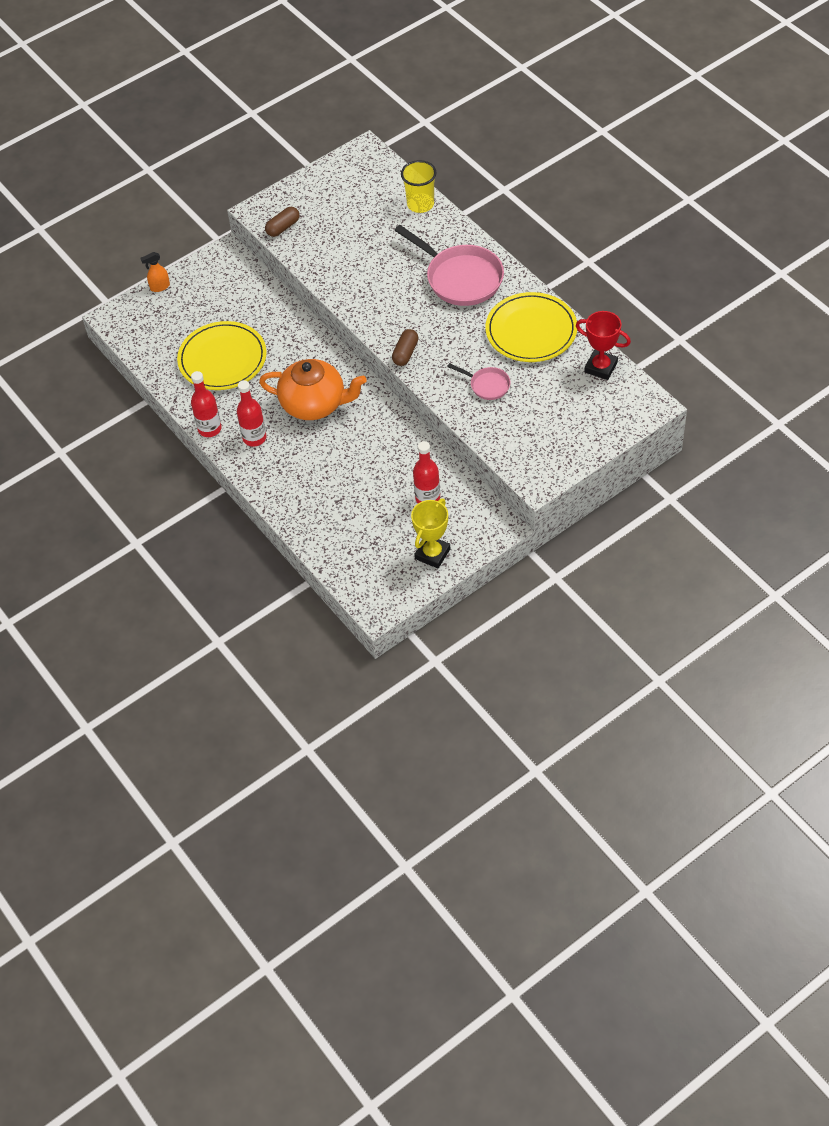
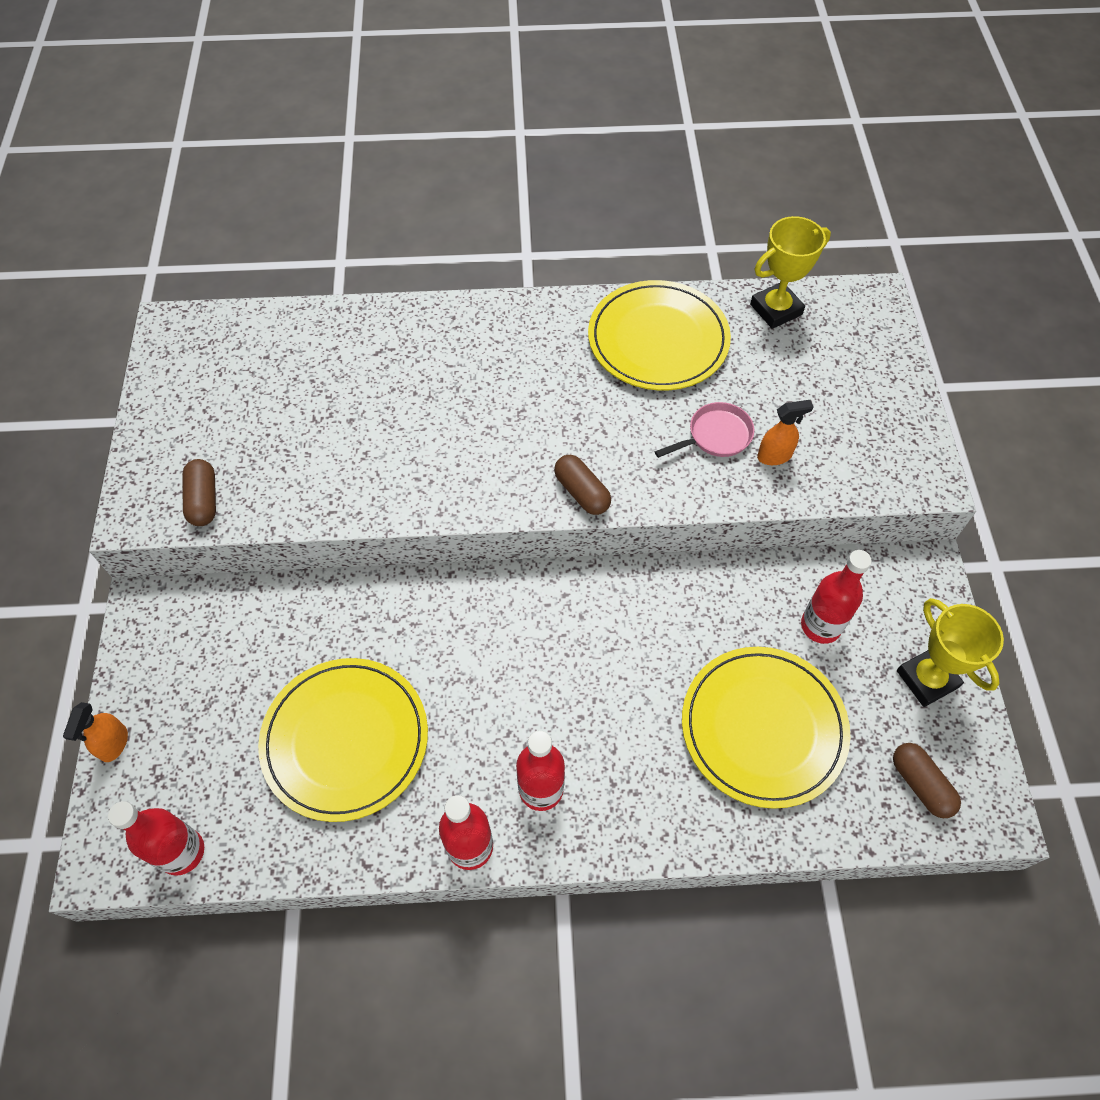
camera: 60 degrees left, 5 degrees up
orange teapot [259,359,367,420] -> none
pink pan [394,225,504,306] -> none
yellow cup [401,160,437,213] -> none
red trophy [576,311,631,380] -> yellow trophy [750,216,831,329]
none -> red bottle [108,801,204,876]
none -> yellow plate [682,647,851,809]
none -> orange spray bottle [757,400,814,465]
none -> brown capsule [893,743,961,818]

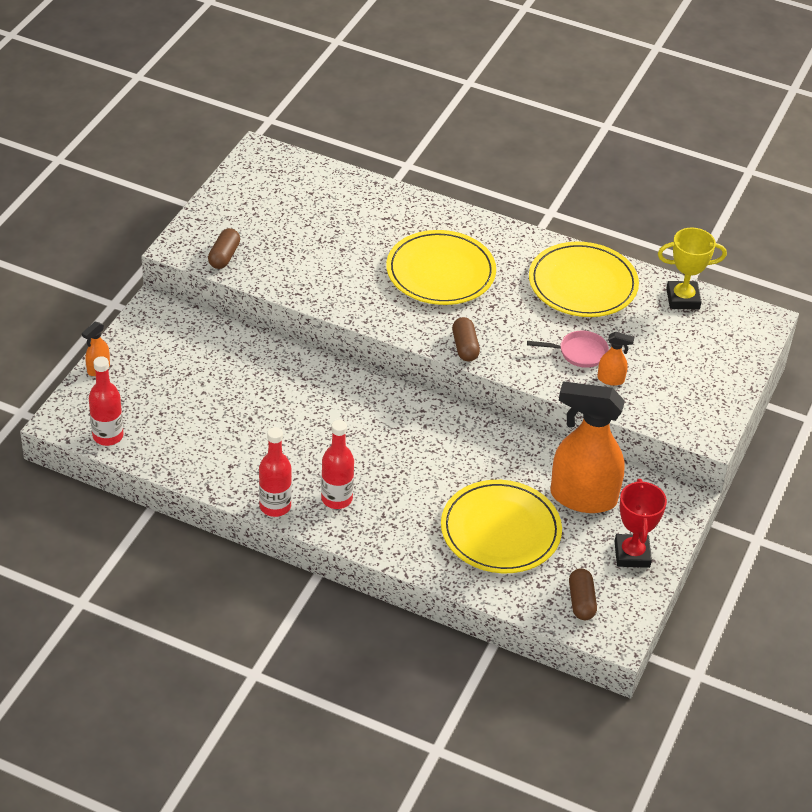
camera: 25 degrees right, 15 degrees down
yellow plate [258,658,428,822] -> yellow plate moved to [386,230,496,305]
red bottle [801,550,872,644] -> orange spray bottle [551,381,625,513]
yellow trophy [897,598,1004,707] -> red trophy [615,479,667,568]

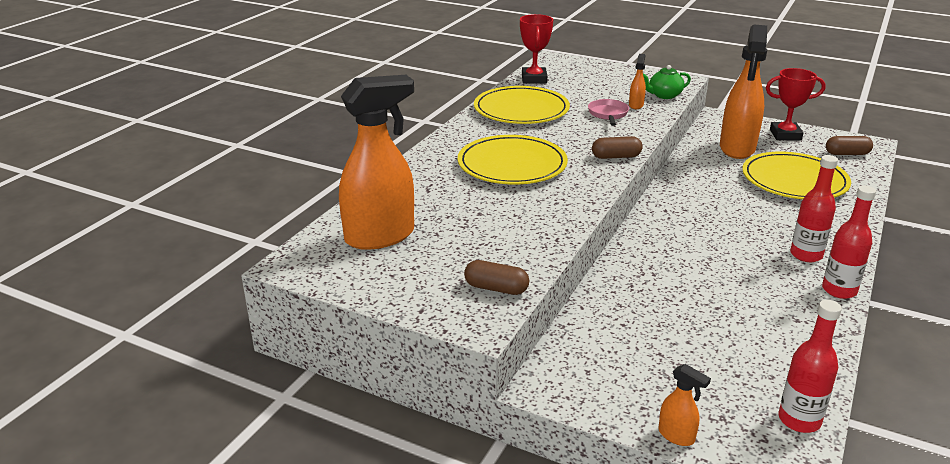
camera: 85 degrees left, 15 degrees down
yellow trophy [658,228,727,309] -> red trophy [520,14,553,84]
none -> orange spray bottle [339,75,414,250]
none -> green teapot [643,65,691,99]

